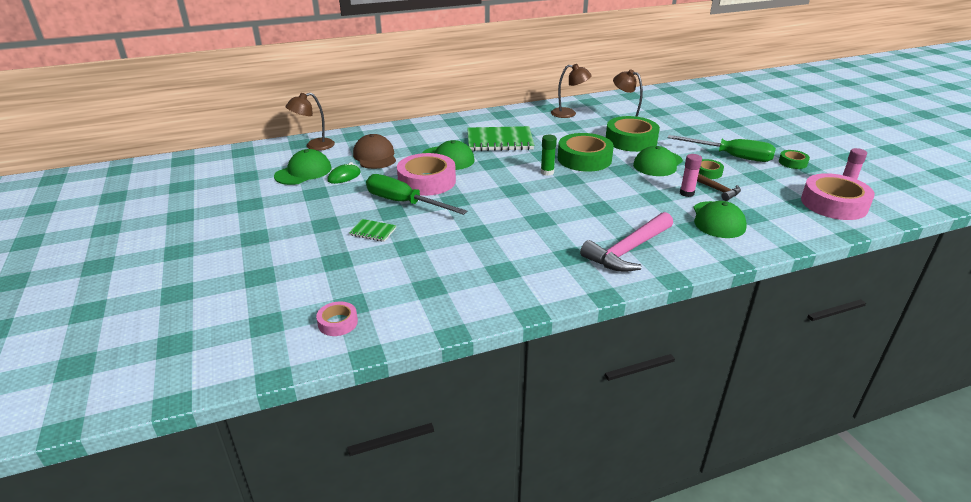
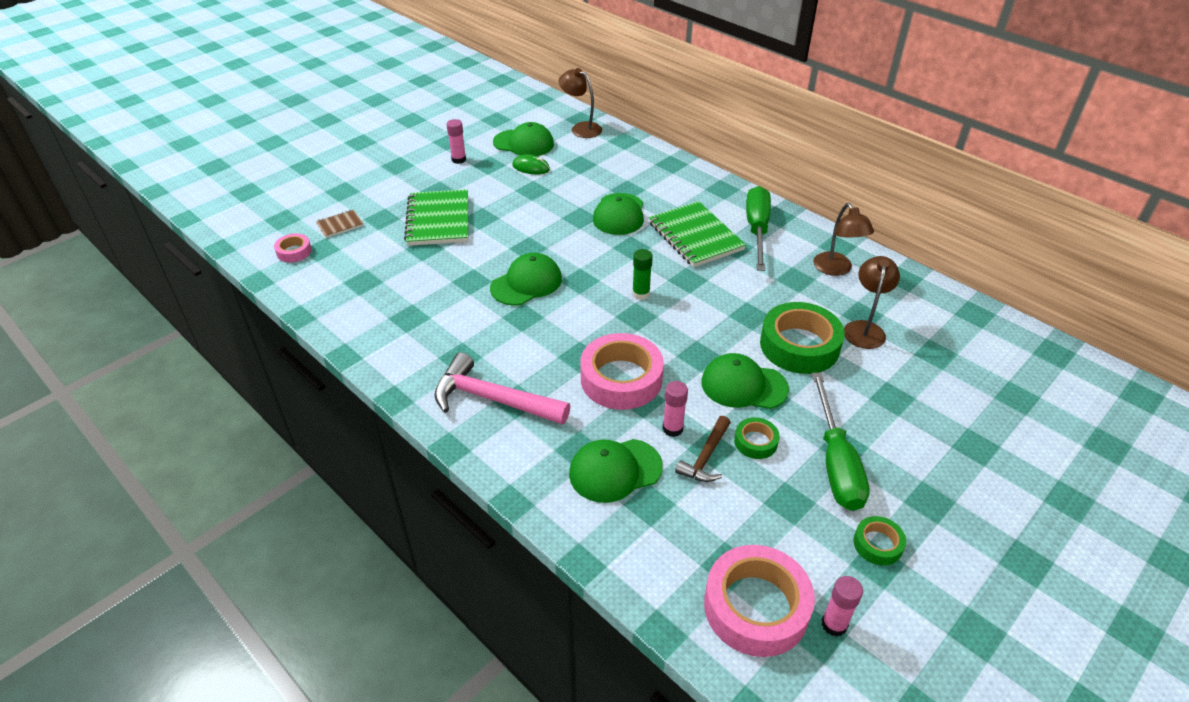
camera: 65 degrees right, 10 degrees up
green notebook [349,219,397,242] -> green notebook [404,189,468,246], size x2.11
brown cap [353,134,396,169] -> none
green screwdriver [366,174,468,215] -> green screwdriver moved to [746,186,771,271]
pink tape [397,153,456,196] -> pink tape moved to [580,333,664,410]
green tape [558,133,614,172] -> none
none -> brown notebook [316,210,364,238]
none -> pink glue stick [446,119,466,164]
none -> green cap [490,253,562,306]

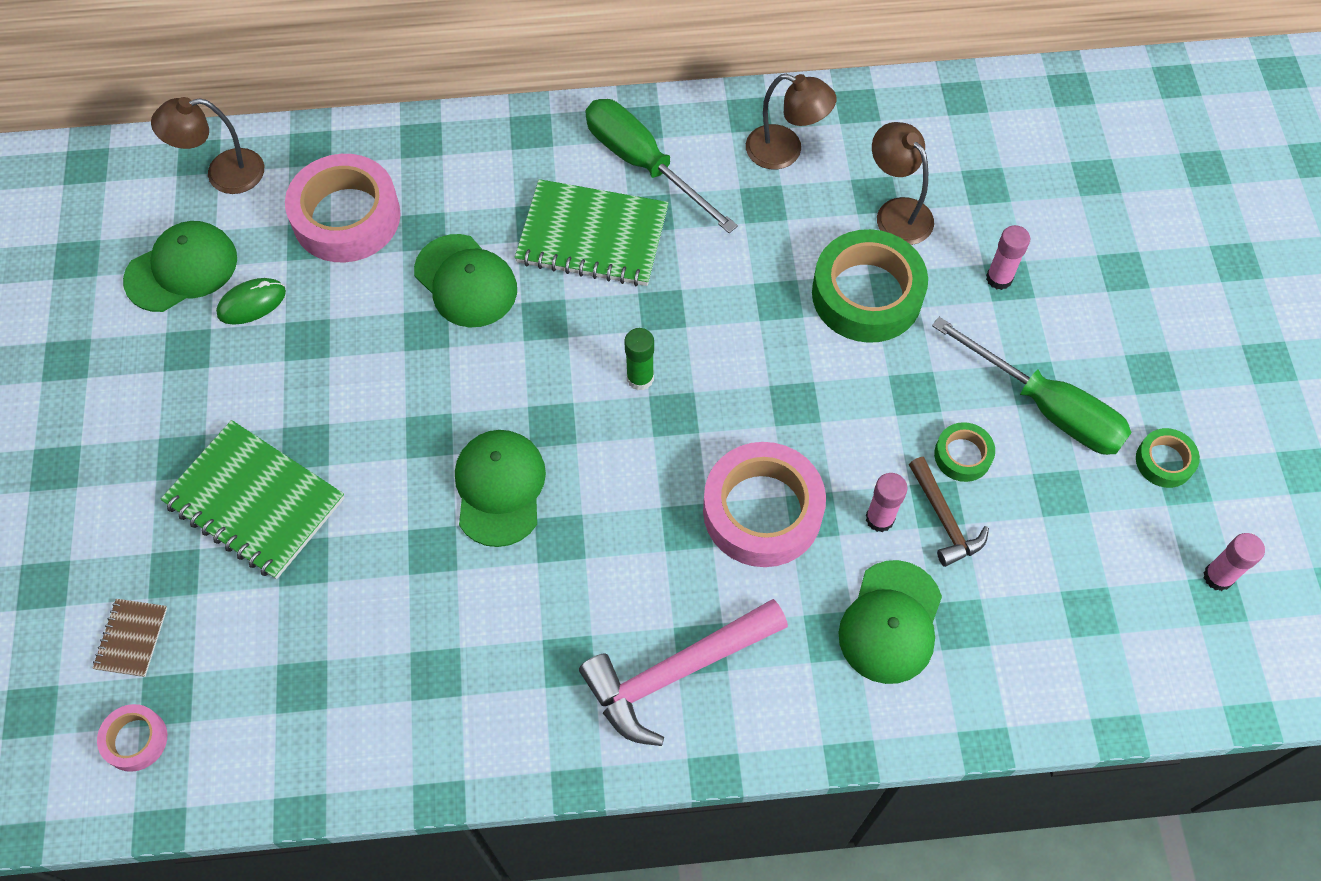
camera: 50 degrees left, 20 degrees up
pink glue stick [446,119,466,164] -> pink glue stick moved to [986,225,1030,290]
green cap [701,353,789,409] -> none
pink tape [704,545,815,657] -> pink tape moved to [285,154,400,262]

